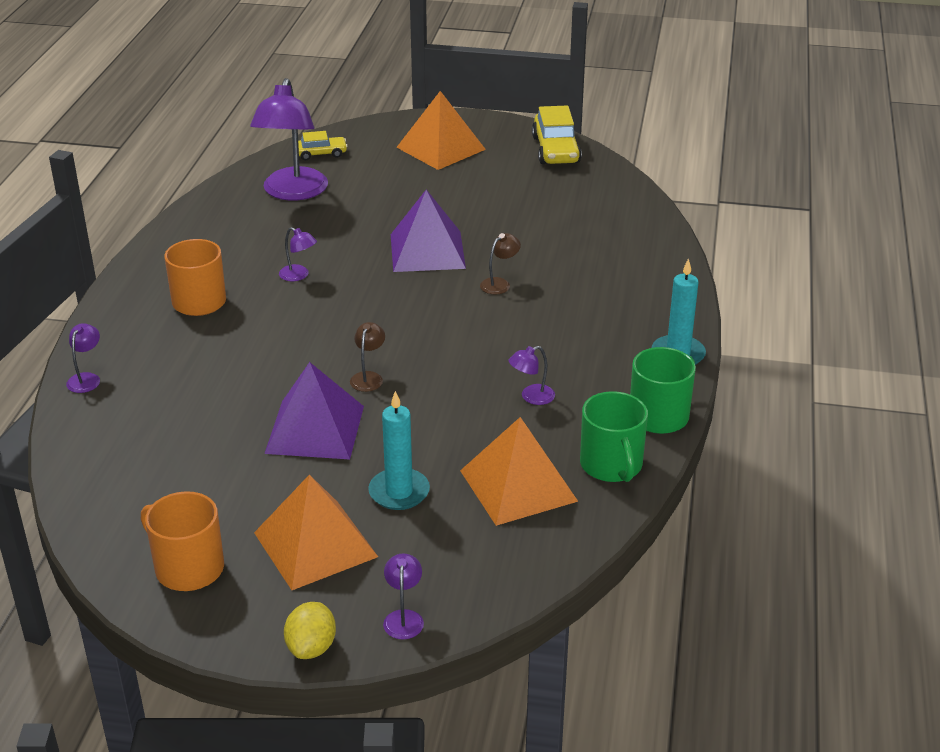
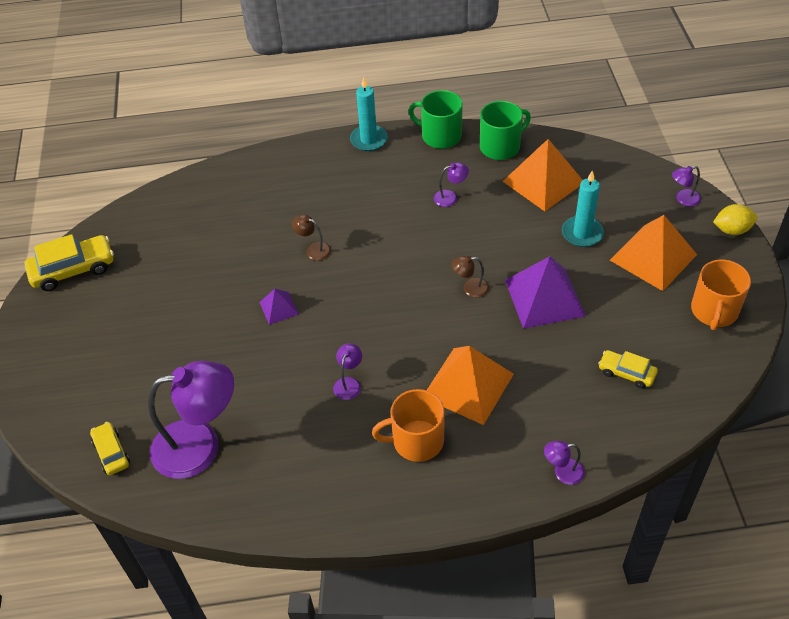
camera: 105 degrees left, 15 degrees up
purple pyramid [391,190,466,272] -> purple pyramid [259,289,299,325], size x0.50
orange pyramid [396,91,486,170] -> orange pyramid moved to [426,346,514,425]
purple lamp [509,346,555,405] -> purple lamp turned 60 degrees counterclockwise [434,162,469,207]
none -> yellow car [598,350,658,389]

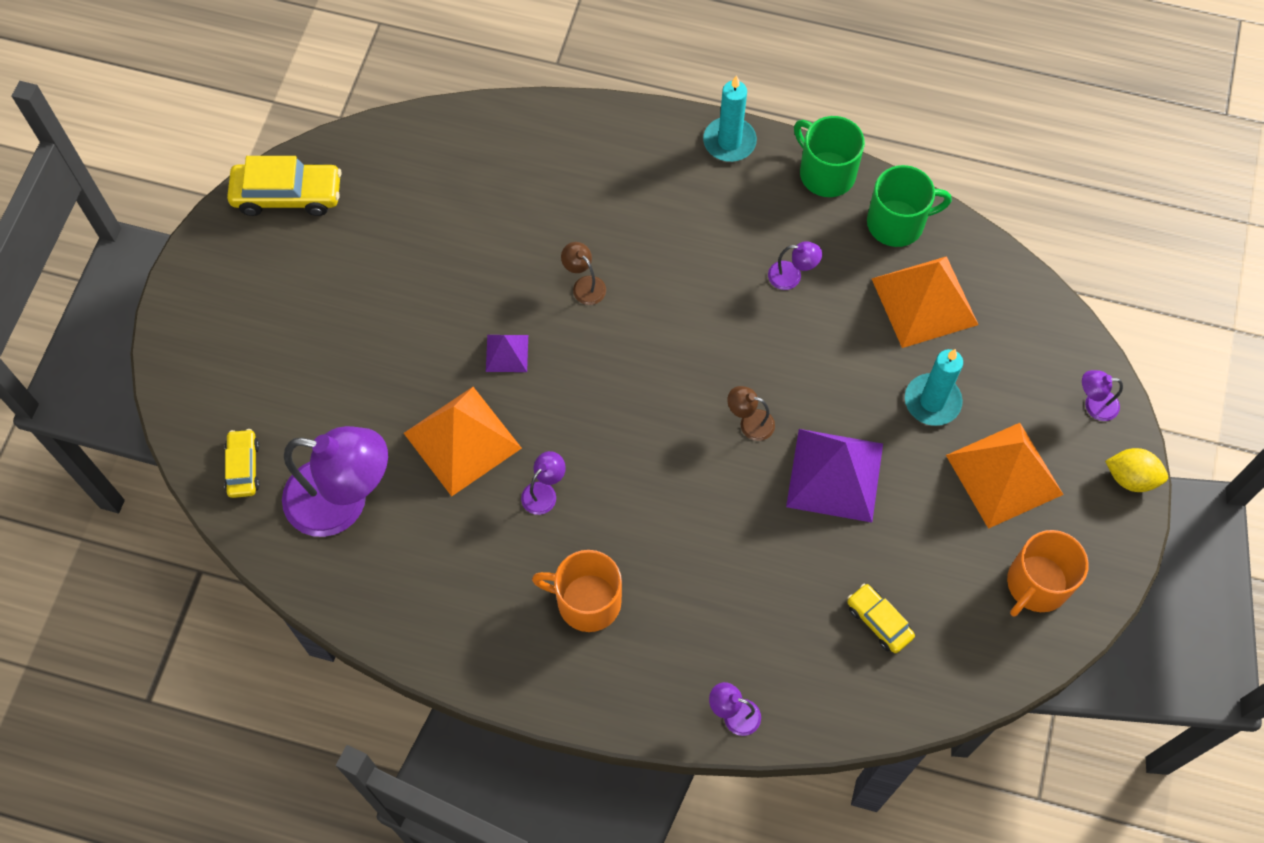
camera: 20 degrees right, 15 degrees up
orange pyramid [426,346,514,425] -> orange pyramid moved to [404,387,522,496]

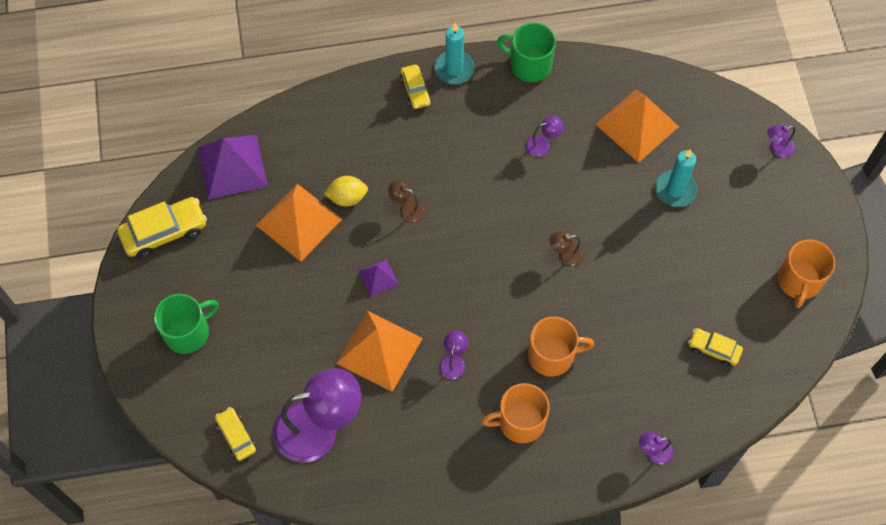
camera: 25 degrees left, 0 degrees up
purple pyramid [786,429,883,522] -> purple pyramid moved to [198,135,268,200]
green mug [867,165,952,247] -> green mug moved to [154,294,219,354]
orange pyramid [946,423,1064,529] -> orange pyramid moved to [256,184,342,262]
yellow lemon [1105,448,1168,492] -> yellow lemon moved to [324,176,368,207]
none -> yellow car [400,64,431,109]
none -> orange mug [528,316,594,377]

